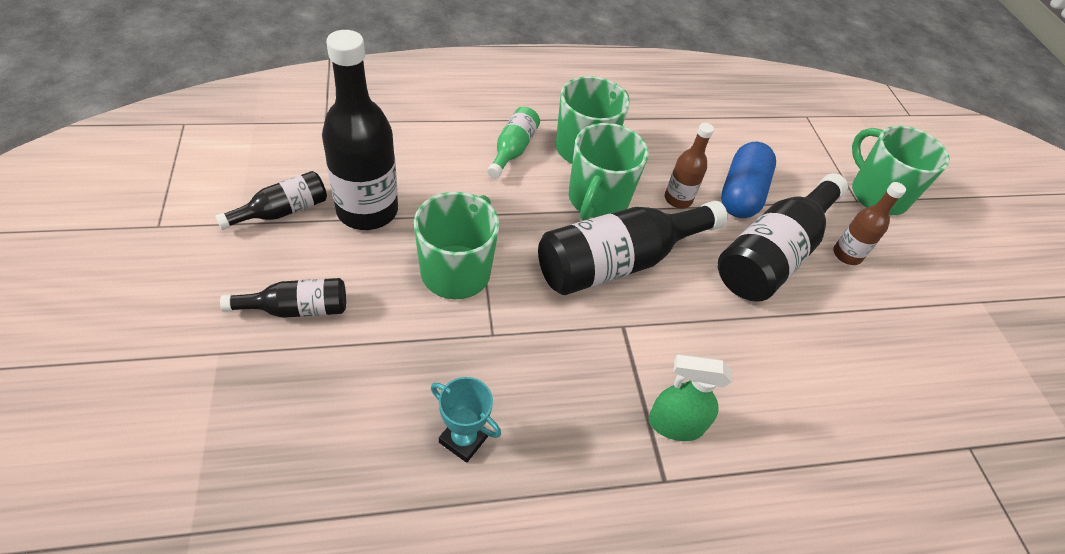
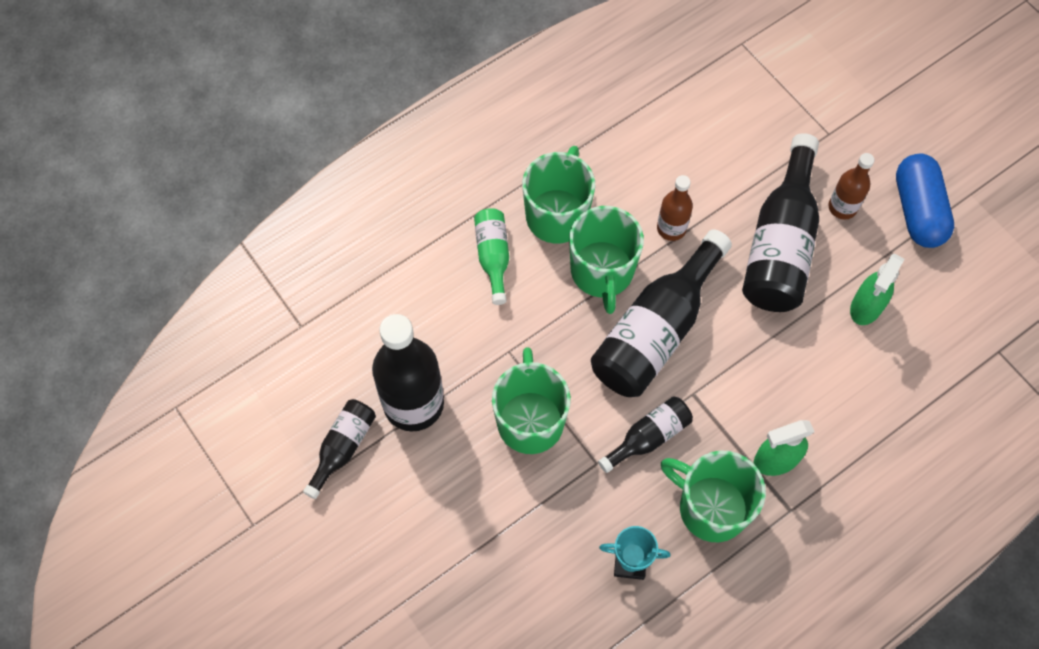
camera: 20 degrees left, 15 degrees up
black bottle [220,278,346,318] -> black bottle moved to [598,396,693,473]
blue capsule [721,142,776,218] -> blue capsule moved to [896,154,954,248]
green mug [852,126,950,215] -> green mug moved to [661,451,766,542]
none -> green spray bottle [850,254,904,325]

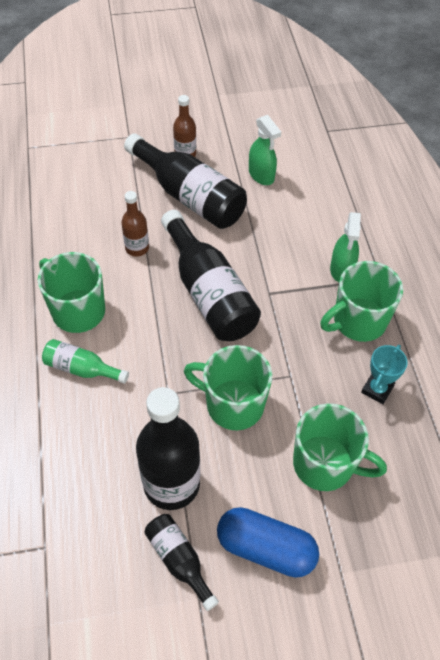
camera: 65 degrees left, 10 degrees down
green mug [569,206,644,314] -> green mug moved to [293,403,387,491]
black bottle [598,396,693,473] -> none
blue capsule [896,154,954,248] -> blue capsule moved to [217,507,319,578]

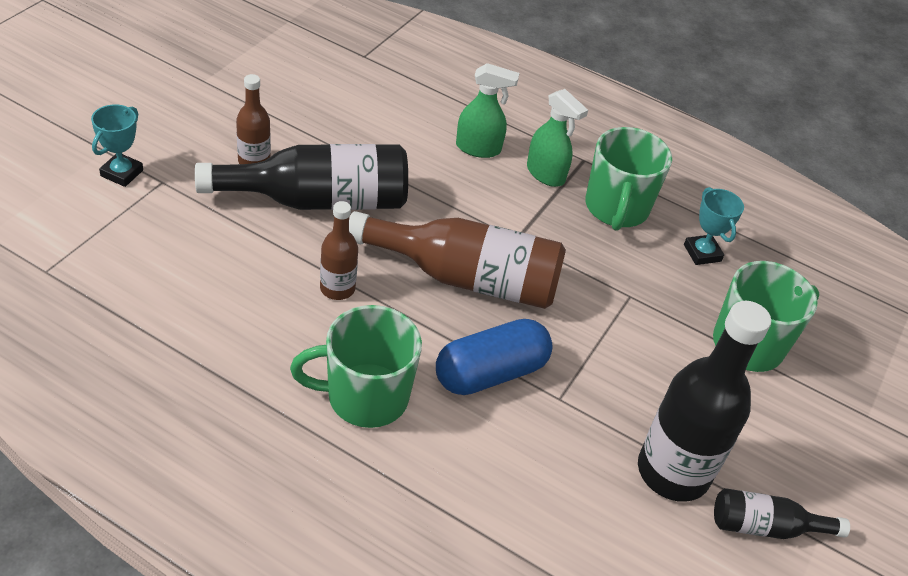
camera: 55 degrees left, 10 degrees down
green bottle [42,339,129,384] -> none
black bottle [161,210,261,341] -> brown bottle [349,211,566,309]
green mug [184,345,272,430] -> none
blue capsule [217,507,319,578] -> blue capsule moved to [436,319,553,395]
green spray bottle [249,115,281,185] -> green spray bottle moved to [456,63,519,158]
none -> turquoise trophy [91,104,143,187]

